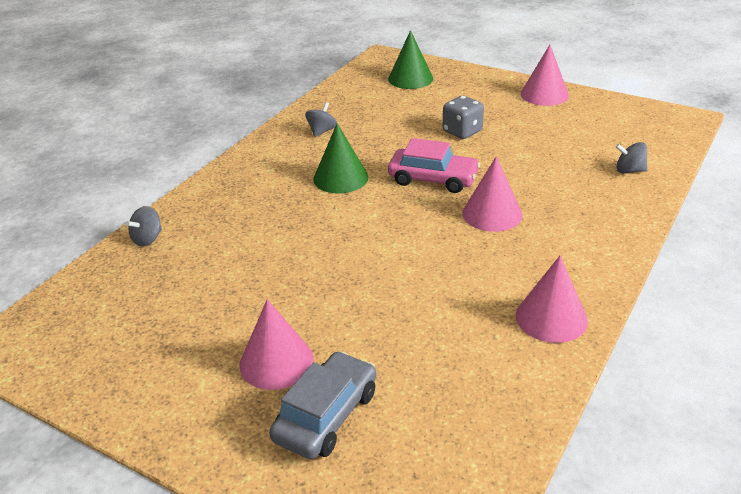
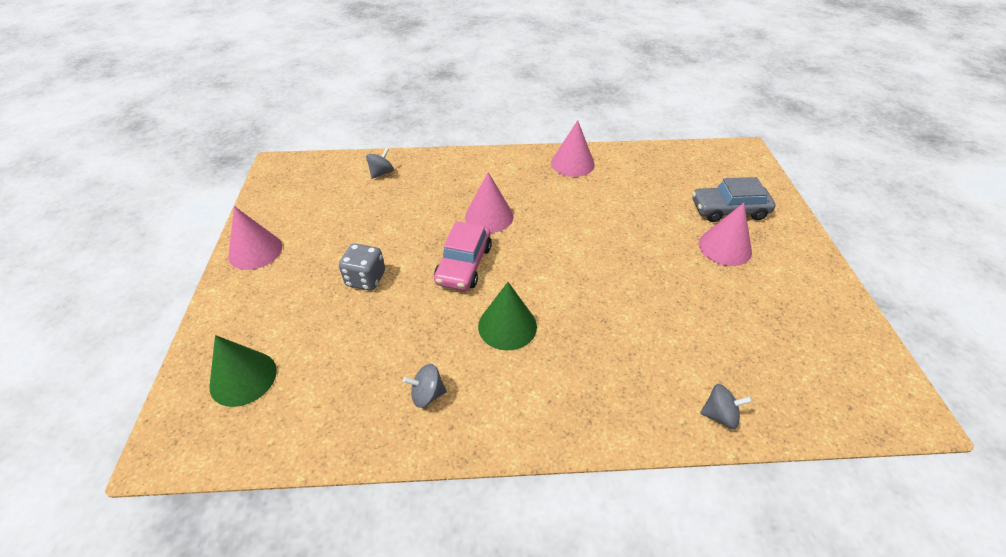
camera: 125 degrees left, 10 degrees up
pink car [388,138,480,193] -> pink car turned 150 degrees counterclockwise [434,221,492,290]
grey spinning top [616,142,648,174] -> grey spinning top turned 120 degrees counterclockwise [366,148,394,179]

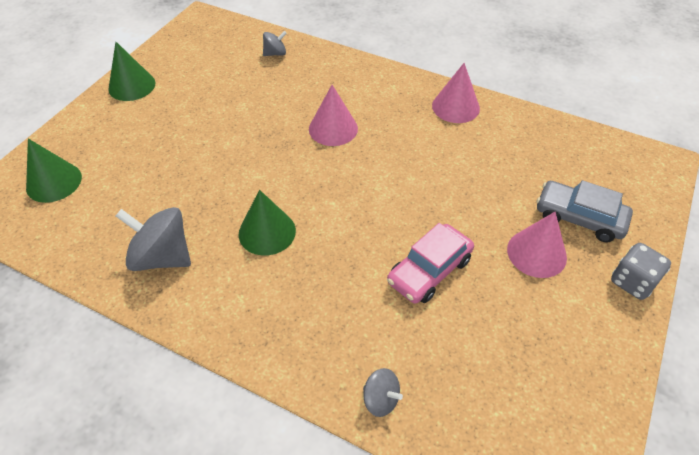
camera: 30 degrees right, 5 degrees up
pink cone [228,206,282,270] -> green cone [108,42,155,101]
grey dice [339,244,385,290] -> grey dice moved to [611,243,671,300]
grey spinning top [403,364,447,408] -> grey spinning top [116,207,191,271], size x1.90
pink car [434,221,492,290] -> pink car moved to [387,223,474,304]

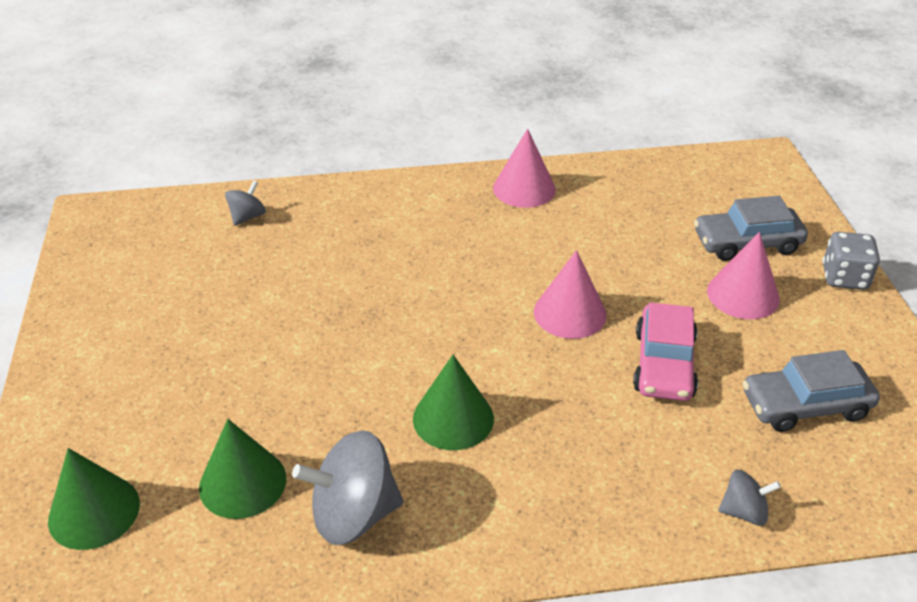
camera: 35 degrees left, 10 degrees down
green cone [108,42,155,101] -> green cone moved to [199,419,286,519]
pink cone [309,85,358,146] -> pink cone moved to [534,250,607,339]
none -> grey car [743,350,880,432]

